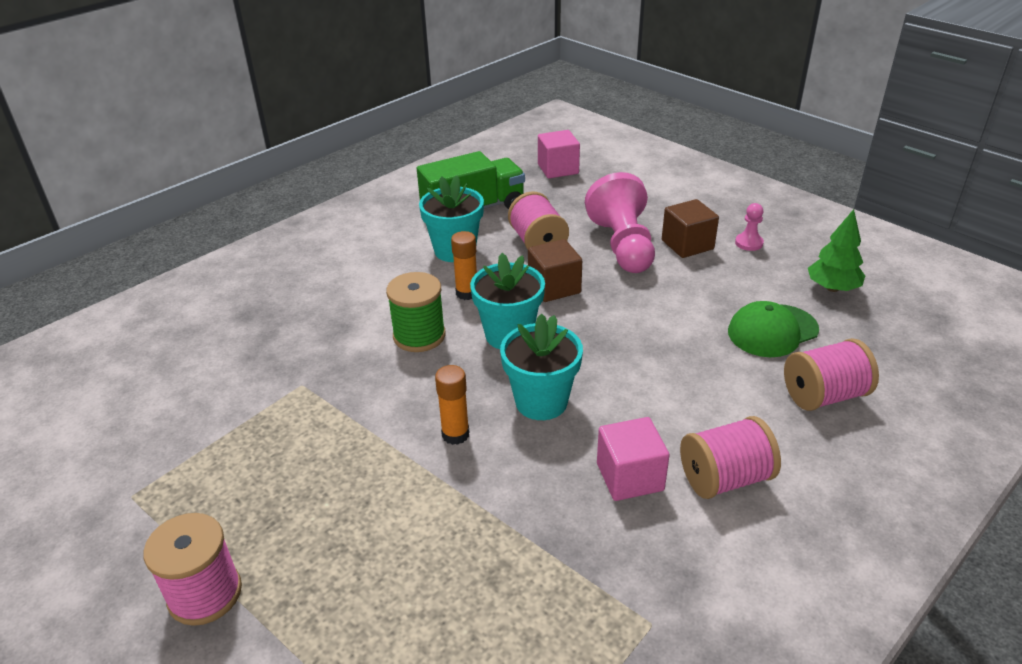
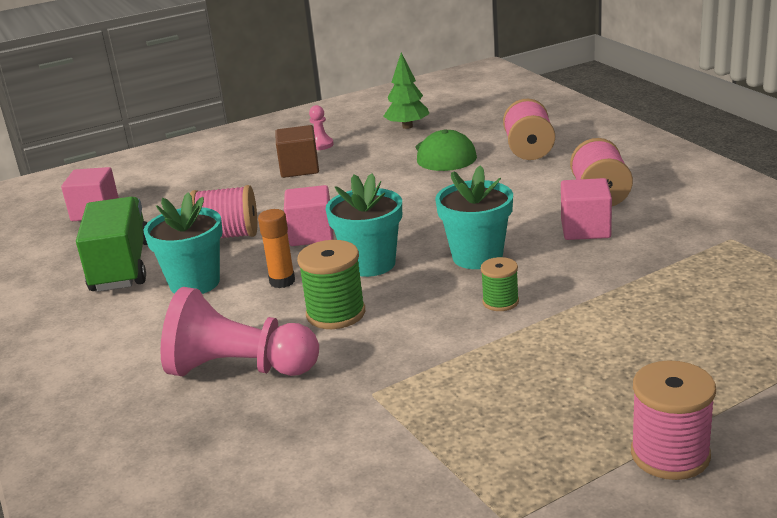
camera: 70 degrees left, 10 degrees down
orange glue stick [435,365,469,445] -> green spool [481,257,519,311]
brown cube [528,239,582,302] -> pink cube [284,185,334,246]
pink pawn [585,172,655,273] -> pink pawn moved to [160,287,319,376]

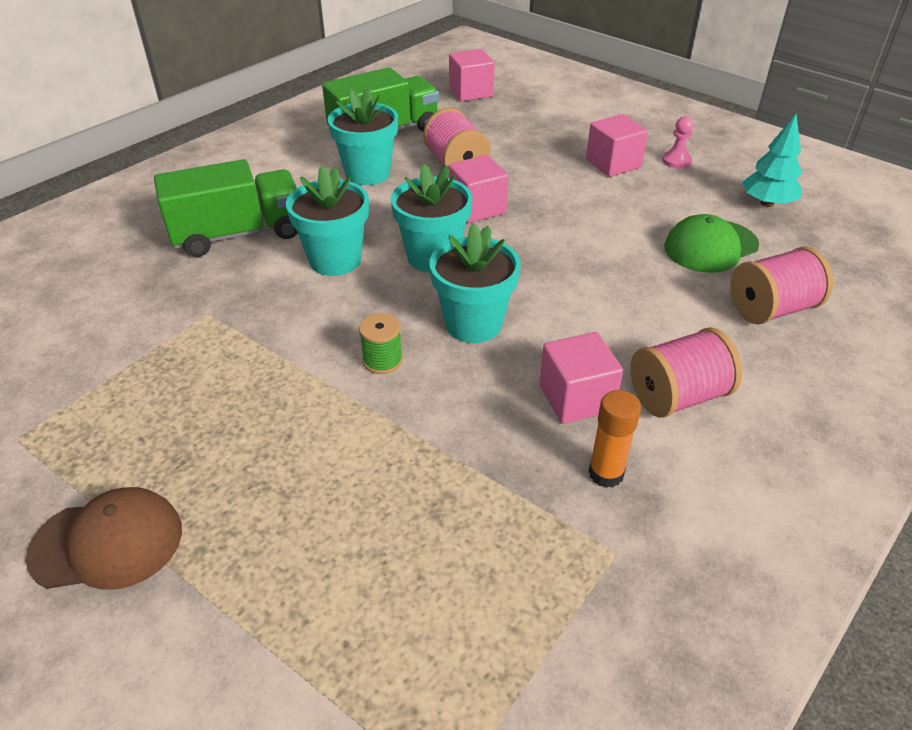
camera: 65 degrees right, 15 degrees up
pink pawn [160,287,319,376] -> green truck [154,159,298,257]
orange glue stick [258,209,295,288] -> orange glue stick moved to [588,390,641,488]
brown cube [275,125,319,178] -> pink cube [586,114,648,177]
green spool [297,240,365,329] -> turquoise flower pot [286,165,369,276]
green tree [383,53,429,129] -> turquoise tree [742,114,802,207]
pink spool [631,360,716,480] -> brown cap [26,487,182,590]

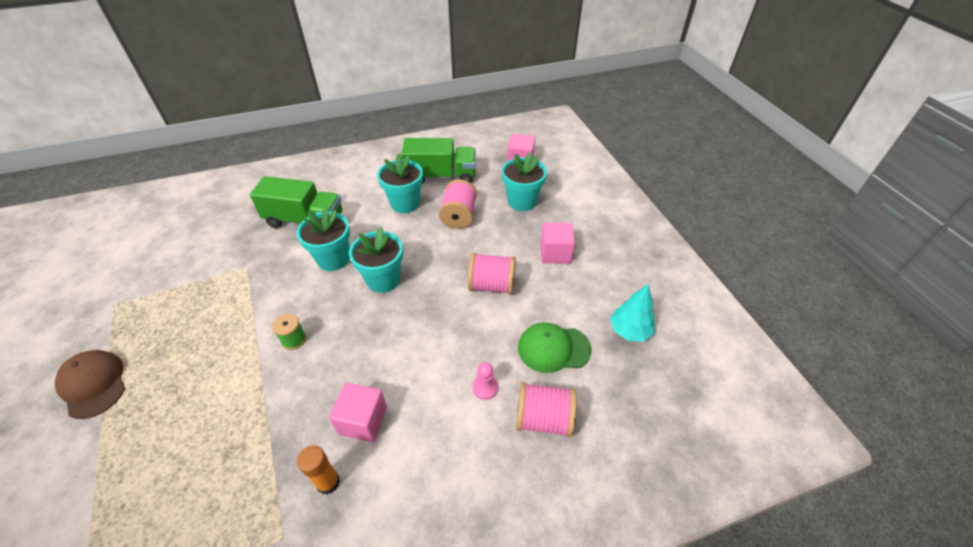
camera: 30 degrees right, 5 degrees up
brown cap [26,487,182,590] -> brown cap turned 150 degrees counterclockwise [55,350,125,419]
turquoise flower pot [429,224,521,343] -> turquoise flower pot moved to [502,152,547,211]
pink cube [449,155,508,223] -> none
pink spool [631,327,742,418] -> pink spool moved to [468,253,516,294]
pink pawn [662,116,694,169] -> pink pawn moved to [472,362,498,400]

